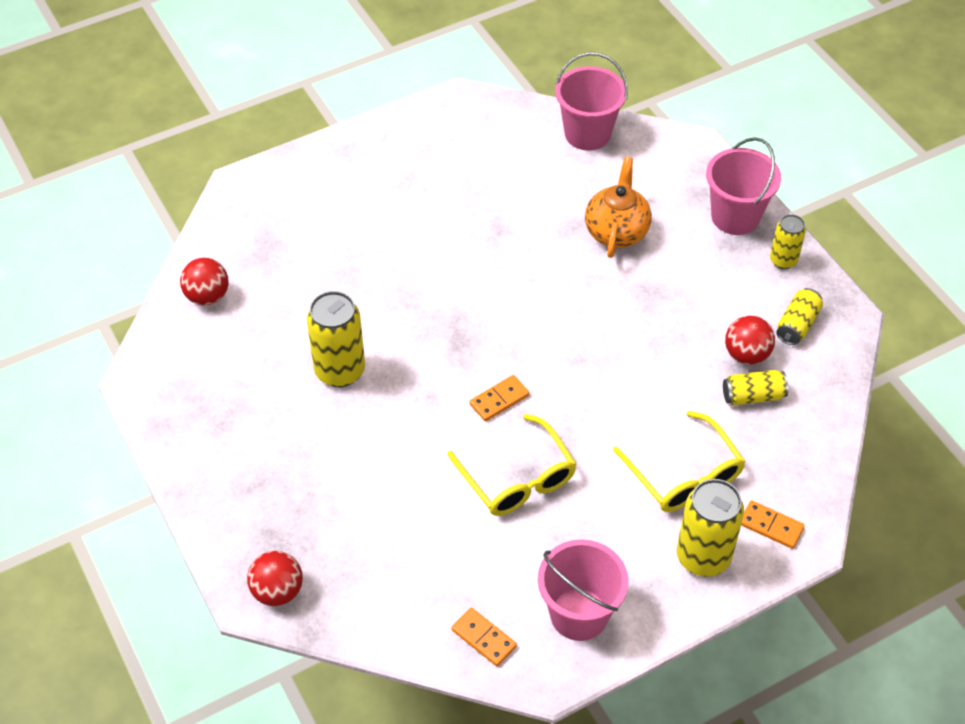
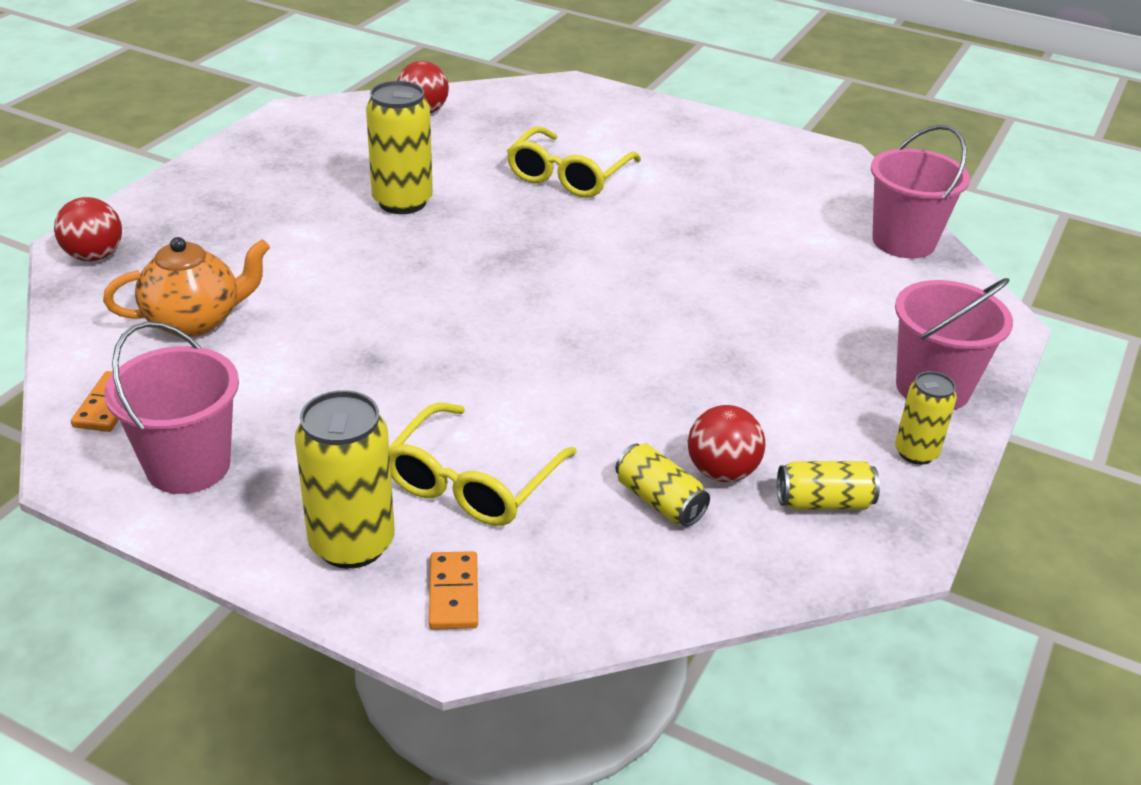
camera: 55 degrees right, 15 degrees down
yellow glasses [447,414,577,516] -> yellow glasses moved to [507,126,641,198]
orange domino [470,375,529,421] -> none
orange teapot [585,157,652,258] -> orange teapot moved to [103,237,270,337]

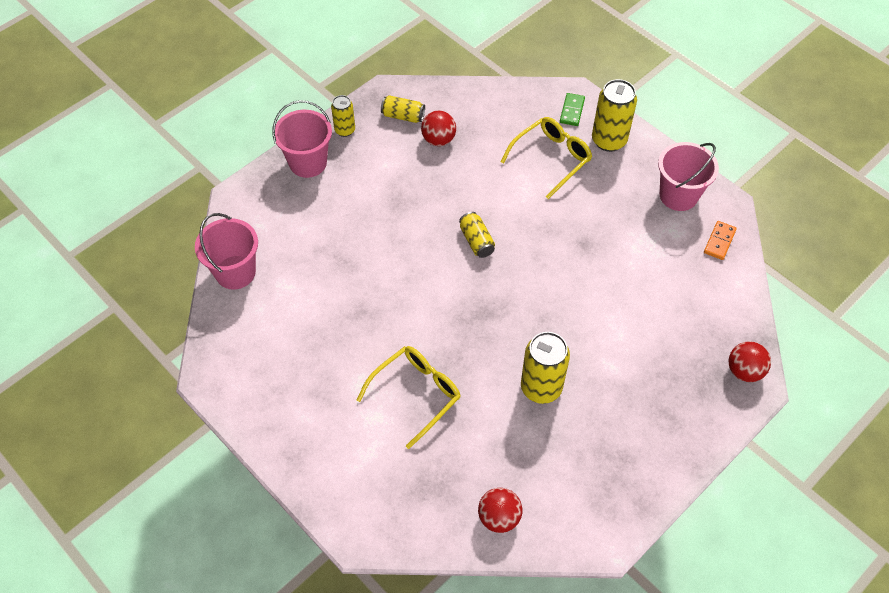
camera: 160 degrees left, 20 degrees up
orange teapot [103,237,270,337] -> none
orange domino [429,551,478,630] -> green domino [560,93,585,126]
yellow can [615,444,710,527] -> yellow can moved to [459,212,495,258]

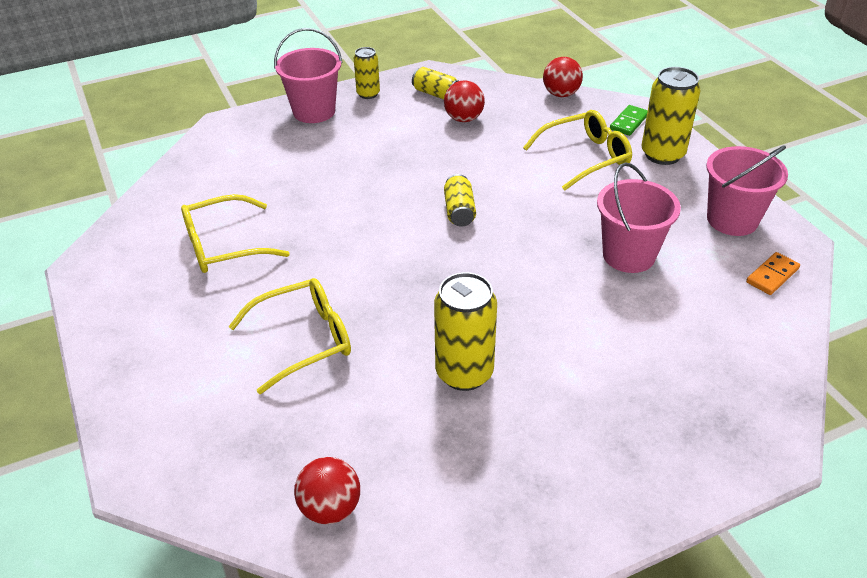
camera: 20 degrees right, 15 degrees down
pink bucket [195,213,258,290] -> pink bucket moved to [597,162,681,273]
red ball [728,341,771,382] -> red ball moved to [543,57,583,97]
none -> yellow glasses [181,194,290,273]

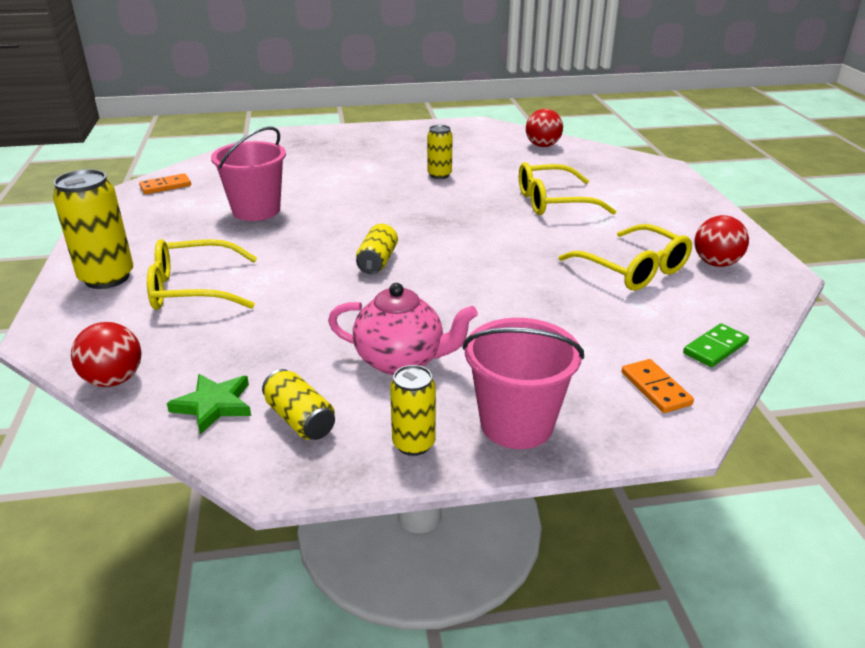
camera: 165 degrees left, 10 degrees down
yellow glasses [181,194,290,273] -> yellow glasses turned 60 degrees clockwise [559,224,692,291]
yellow can [434,272,497,391] -> yellow can [427,125,453,179], size x0.59
red ball [444,80,485,122] -> red ball moved to [695,215,749,267]
green domino [610,105,648,136] -> green domino moved to [683,323,749,367]
pink bucket [706,145,788,236] -> none
none -> green star [167,374,251,434]
none -> pink teapot [328,283,478,375]
none -> orange domino [621,359,694,413]

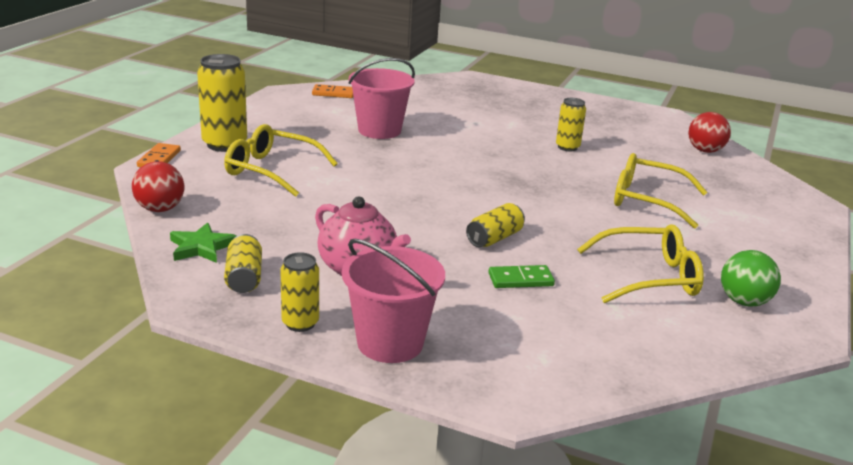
camera: 30 degrees right, 5 degrees down
yellow can [356,224,398,274] -> yellow can moved to [466,203,525,247]
yellow glasses [559,224,692,291] -> yellow glasses turned 90 degrees counterclockwise [577,224,704,303]
orange domino [621,359,694,413] -> orange domino moved to [137,143,181,167]
green domino [683,323,749,367] -> green domino moved to [488,265,555,288]
red ball [695,215,749,267] -> green ball [721,250,781,307]

